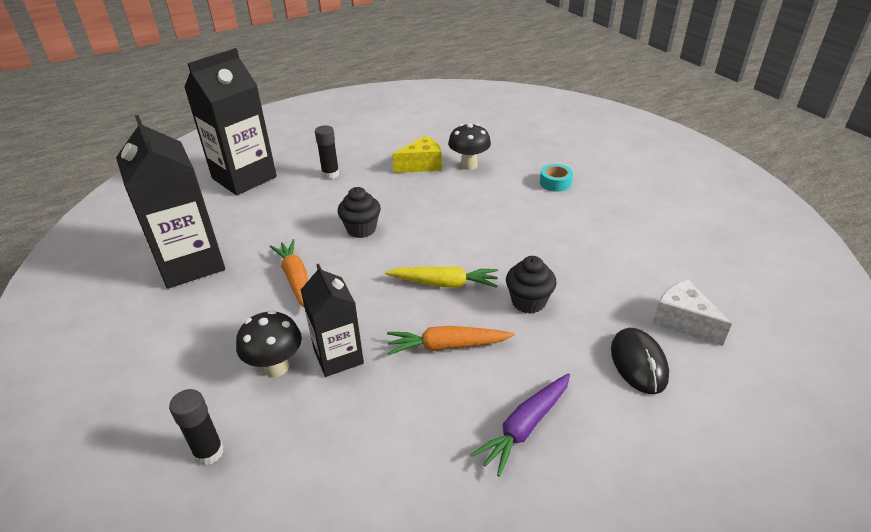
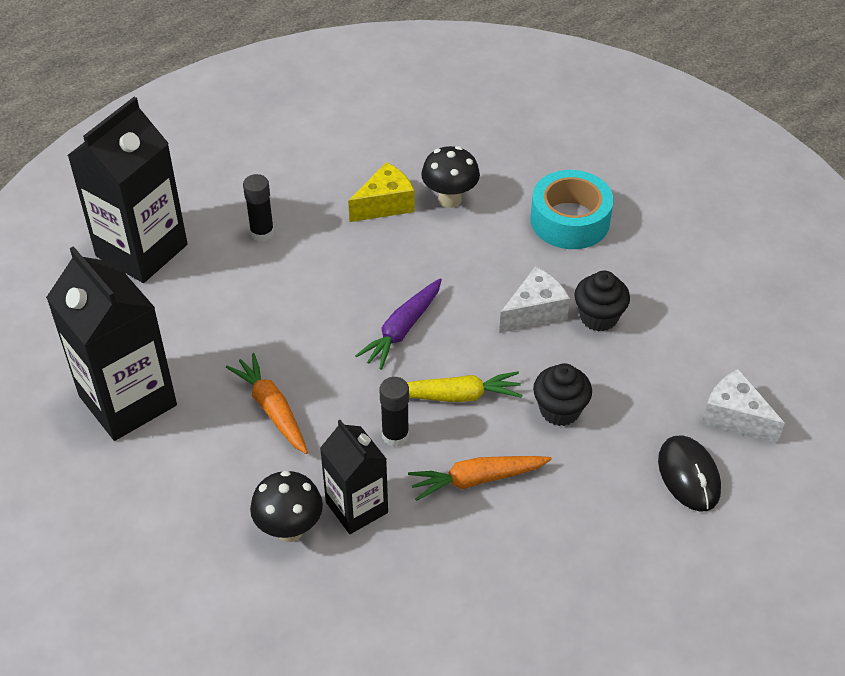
camera: 10 degrees left, 10 degrees up
black glue stick [169,389,224,465] -> black glue stick moved to [380,377,409,447]
black cupcake [338,187,381,238] -> black cupcake moved to [574,271,630,332]
purple carrot [470,374,570,477] -> purple carrot moved to [355,278,442,370]
turquoise tape [540,164,573,192] -> turquoise tape [530,170,614,249], size x1.89
none -> white cheese [499,267,570,333]

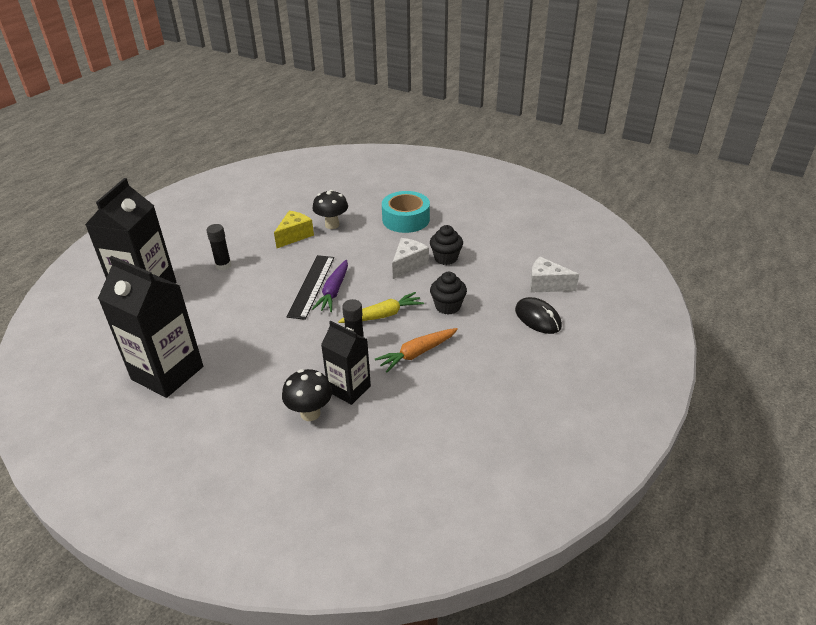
camera: 20 degrees left, 10 degrees down
orange carrot [226,353,308,454] -> none
none -> black ruler [286,255,334,320]

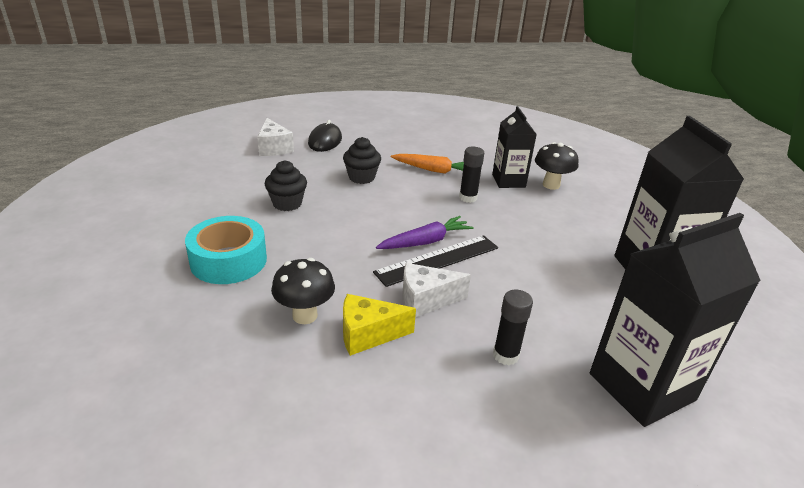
camera: 135 degrees left, 5 degrees down
yellow carrot [338,292,424,323] -> none
white cheese [392,238,429,279] -> white cheese moved to [403,263,471,318]

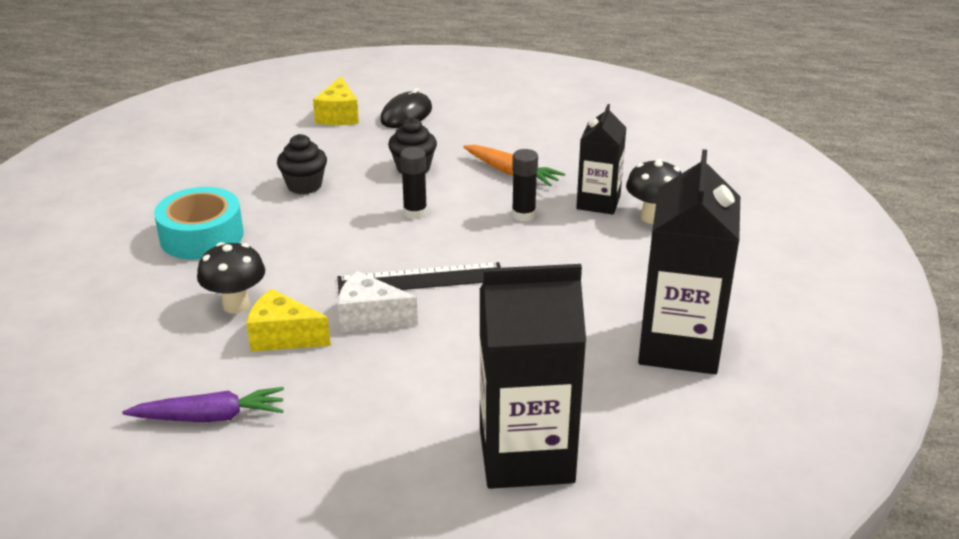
camera: 25 degrees right, 0 degrees up
white cheese [257,118,294,156] -> yellow cheese [313,76,359,125]
purple carrot [376,216,474,249] -> purple carrot moved to [122,387,284,422]
black glue stick [493,289,533,365] -> black glue stick moved to [400,147,427,219]

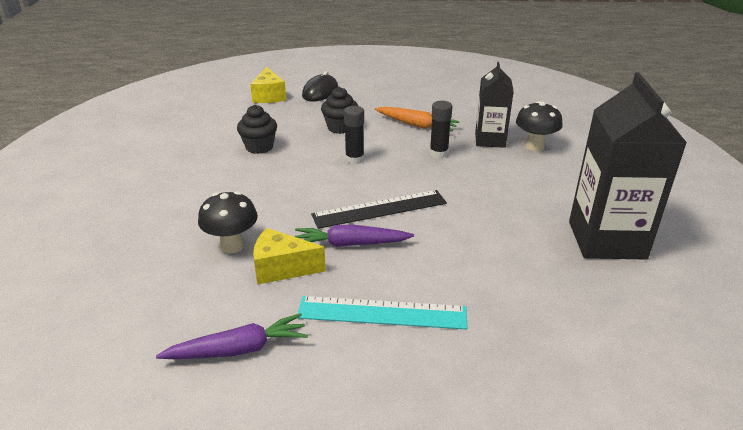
camera: 10 degrees left, 0 degrees up
turquoise tape [154,187,244,260] -> none
white cheese [338,271,418,332] -> purple carrot [295,225,414,247]
black carton [480,264,586,489] -> none
none -> turquoise ruler [297,296,468,330]

